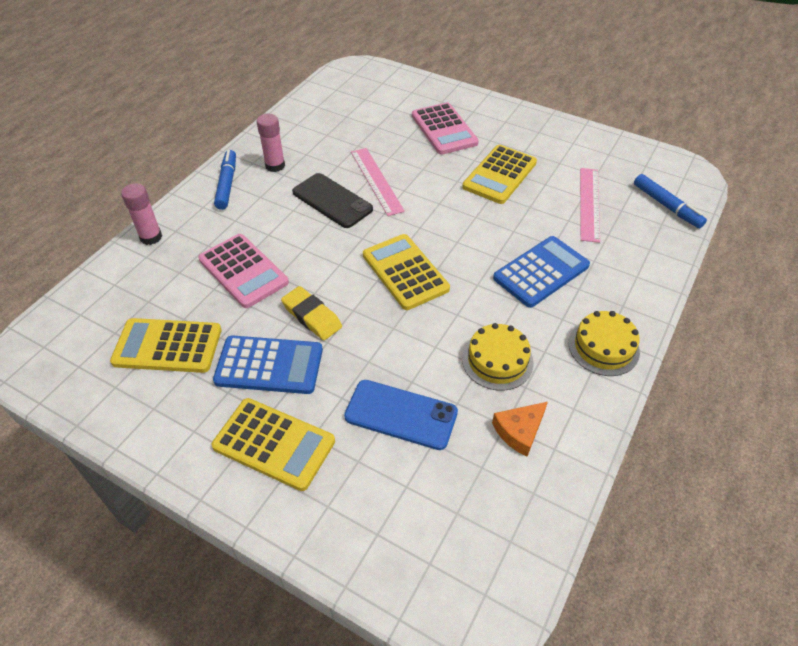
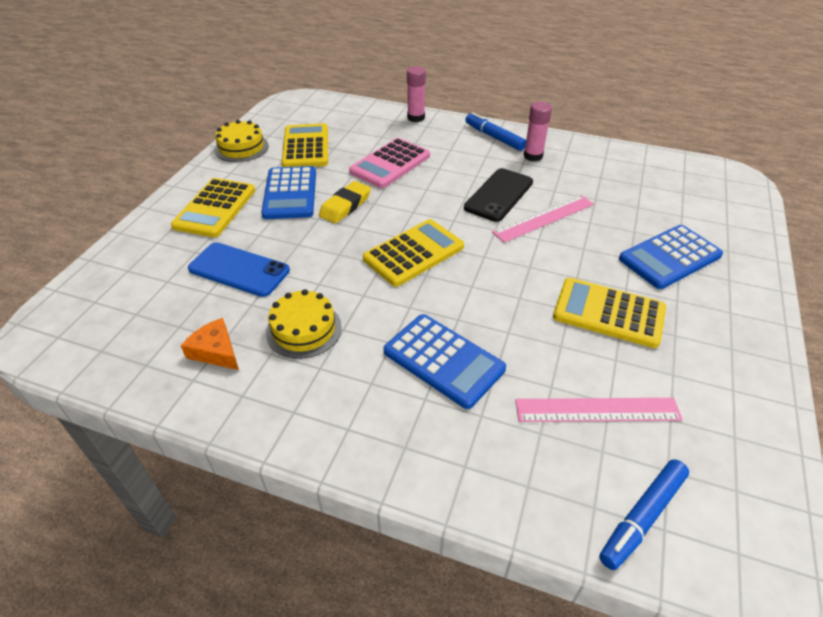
camera: 80 degrees right, 5 degrees down
blue marker [214,150,236,210] -> blue marker turned 120 degrees counterclockwise [465,112,526,151]
blue phone [344,380,458,450] -> blue phone turned 75 degrees counterclockwise [188,242,290,297]
pink calculator [412,103,479,155] -> blue calculator [619,225,723,289]
yellow cake [568,311,640,376] -> yellow cake moved to [214,120,268,162]

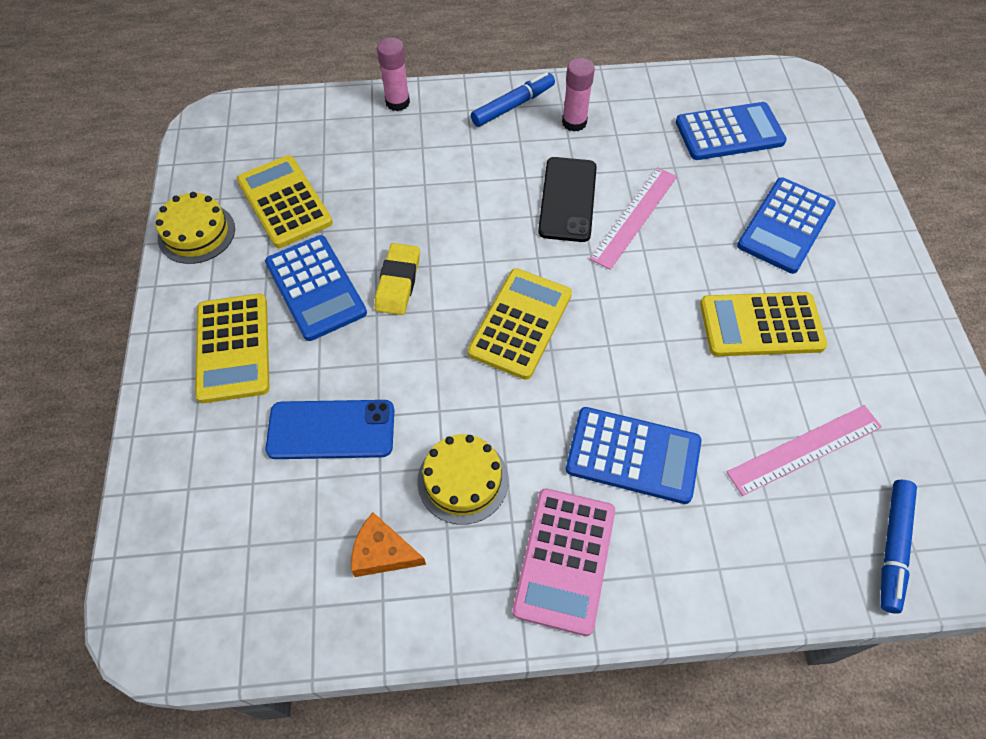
camera: 25 degrees left, 15 degrees up
pink calculator [349,138,430,188] -> pink calculator moved to [512,488,615,636]
blue marker [465,112,526,151] -> blue marker turned 120 degrees clockwise [471,72,555,127]
none -> blue calculator [676,102,787,160]

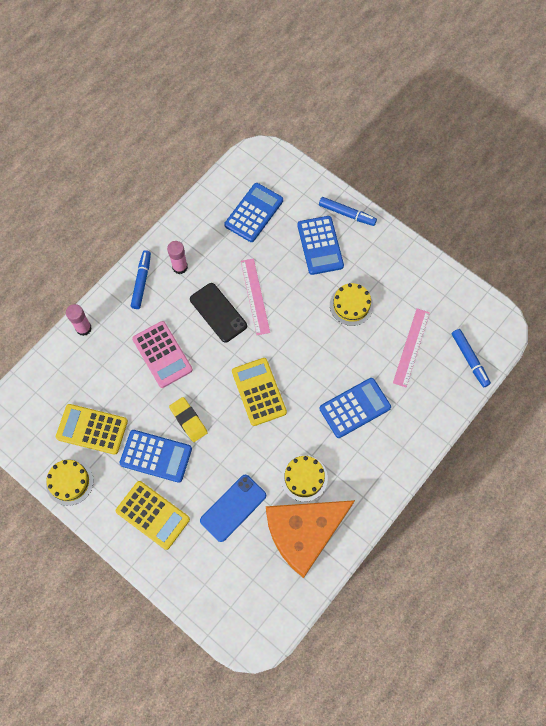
camera: 45 degrees left, 10 degrees up
orange cheese [351,512,426,577] -> orange cheese [266,500,355,578], size x2.46
pink calculator [512,488,615,636] -> pink calculator moved to [132,321,193,388]
yellow calculator [700,292,827,356] -> yellow cake [330,283,373,326]
none -> blue marker [319,197,377,226]

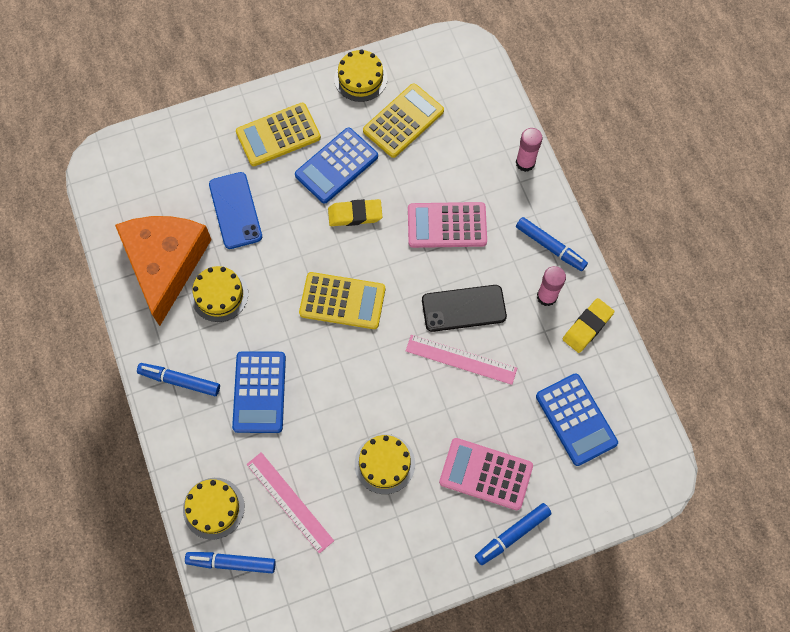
camera: 120 degrees right, 0 degrees up
blue calculator [297,216,344,275] -> pink calculator [439,438,533,510]
none -> blue marker [137,363,220,396]
none -> yellow cake [183,478,245,540]
none -> yellow eraser [563,298,614,353]

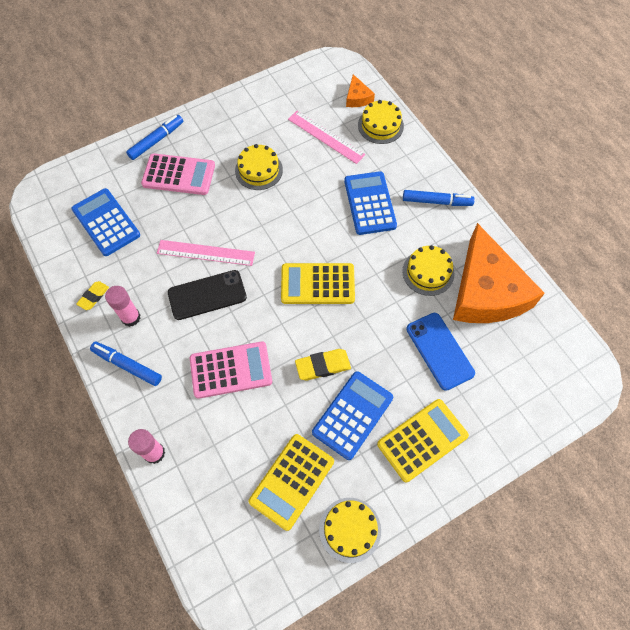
camera: 170 degrees right, 5 degrees down
blue marker [185,552,276,573] -> orange cheese [346,74,375,107]
yellow eraser [563,298,614,353] -> yellow eraser [76,281,109,310], size x0.66

